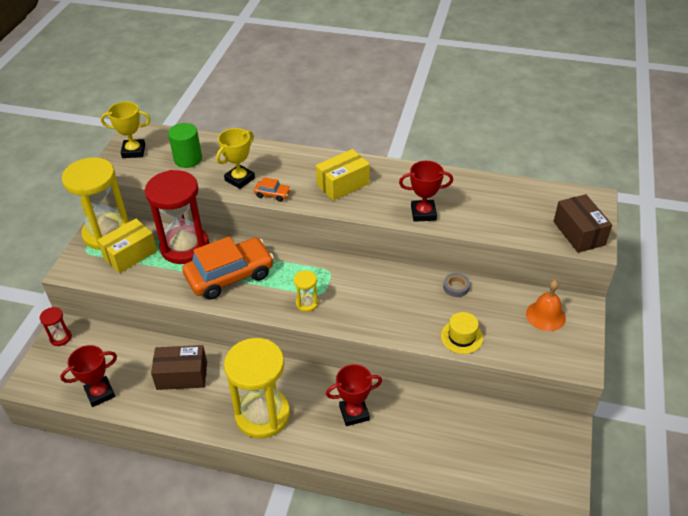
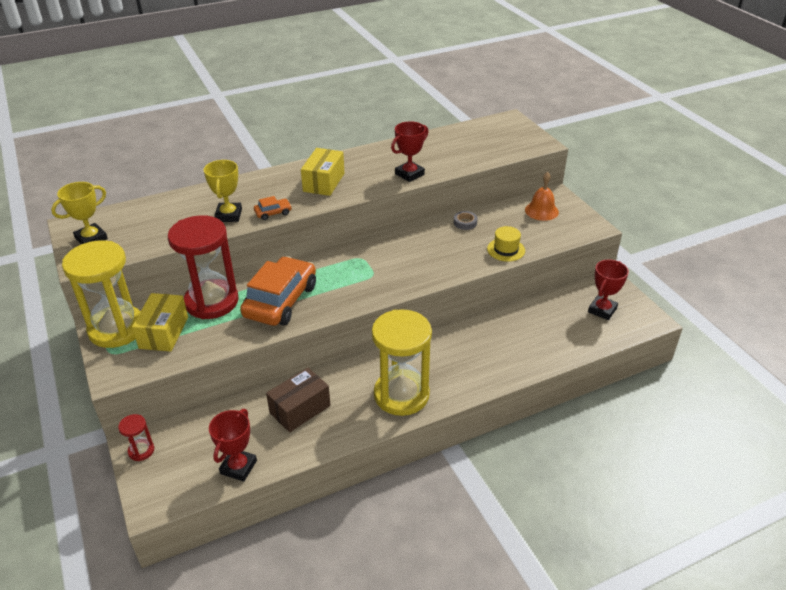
camera: 40 degrees left, 5 degrees down
green cylinder [168,123,202,168] -> none
yellow hourglass [294,271,318,312] -> none
red trophy [326,364,382,426] -> red trophy moved to [588,260,629,320]
brown box [554,194,612,253] -> none

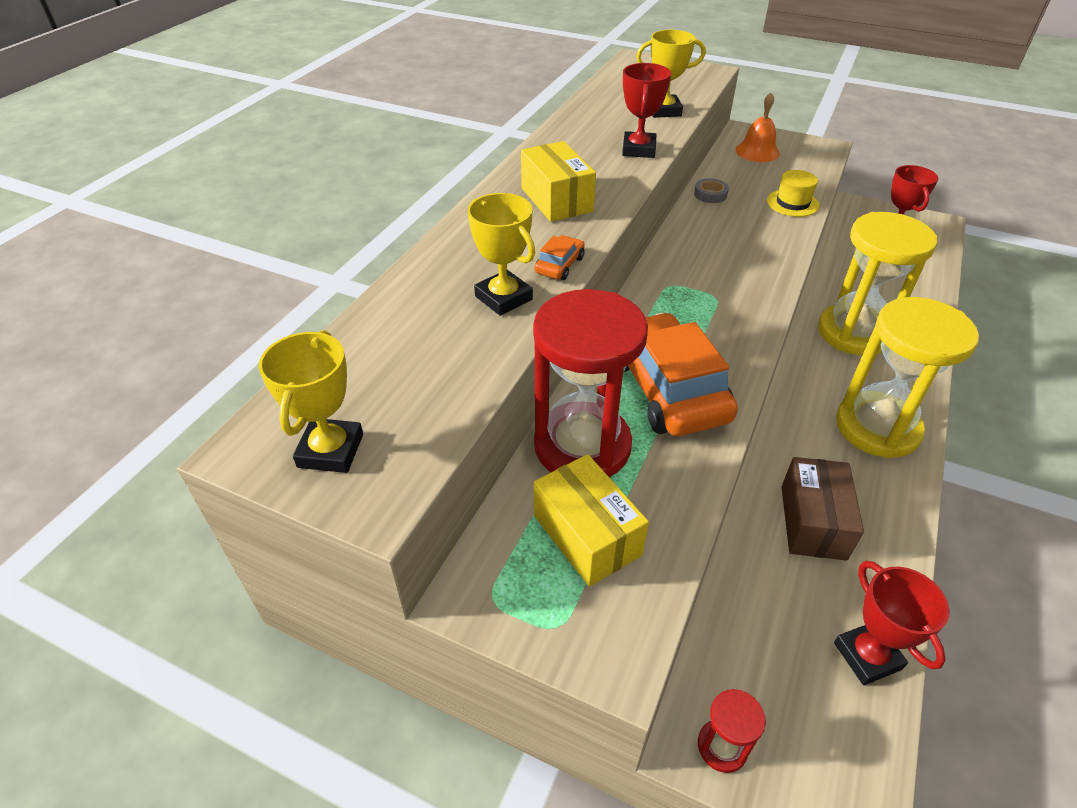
camera: 40 degrees left, 5 degrees up
yellow hourglass [62,240,141,348] -> yellow hourglass moved to [818,212,937,355]
none -> yellow trophy [636,30,706,118]

